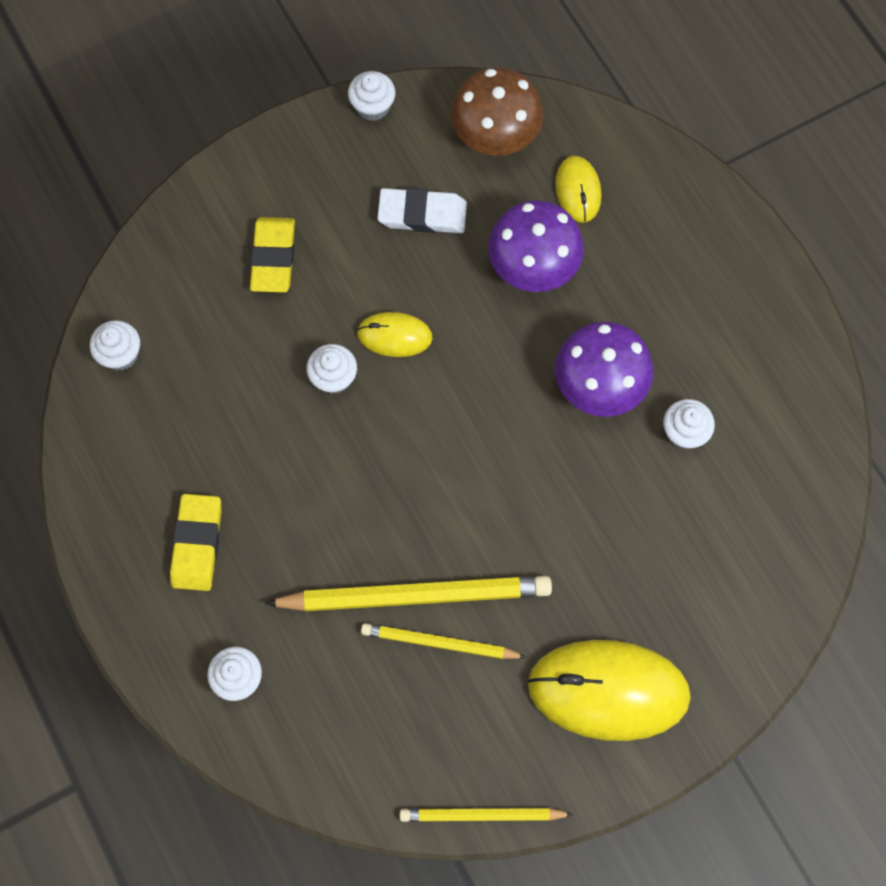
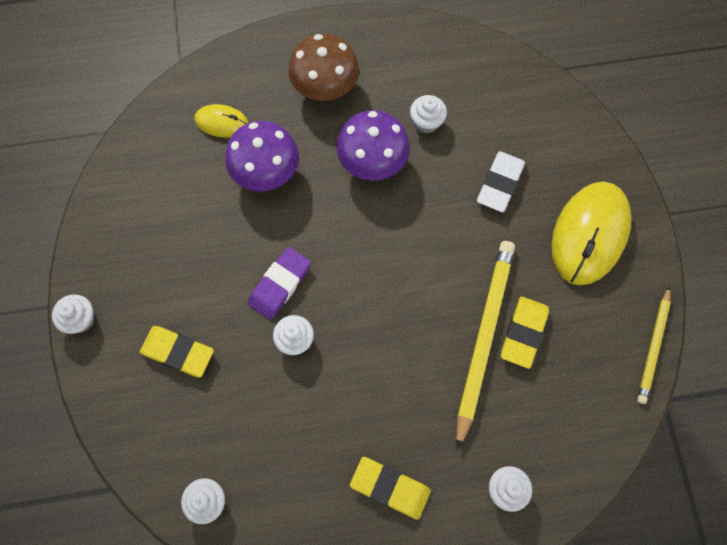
camera: 70 degrees left, 0 degrees up
white cupcake [348,71,395,121] -> white cupcake moved to [52,294,95,334]
yellow mouse [357,312,433,357] -> purple eraser [248,247,311,320]
yellow pencil [361,623,526,659] -> yellow eraser [501,296,549,369]
white eraser [377,188,467,233] -> white eraser moved to [477,151,525,212]
brown mushroom [451,68,544,156] -> brown mushroom moved to [288,34,359,101]

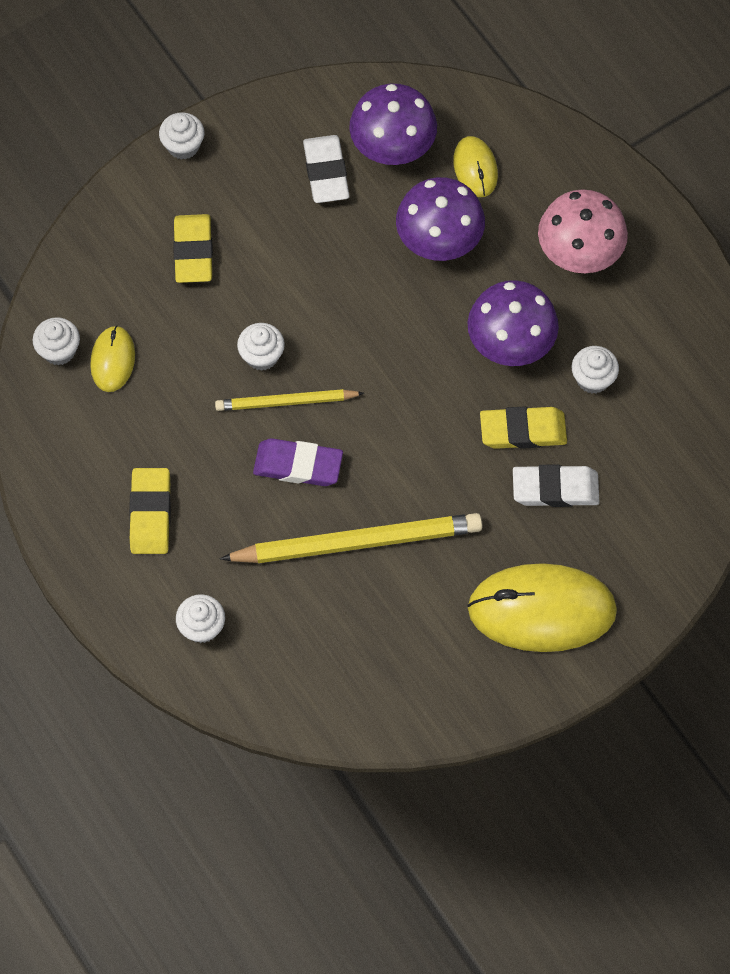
camera: 65 degrees right, 5 degrees down
purple eraser [248,247,311,320] -> purple eraser moved to [253,438,343,486]
brown mushroom [288,34,359,101] -> pink mushroom [538,189,628,273]
yellow eraser [501,296,549,369] -> yellow eraser moved to [480,406,567,449]
yellow pencil [637,286,671,404] -> yellow pencil moved to [215,389,364,411]
none -> yellow mouse [90,326,135,392]
none -> white eraser [303,135,350,203]
none -> purple mushroom [349,84,437,165]

